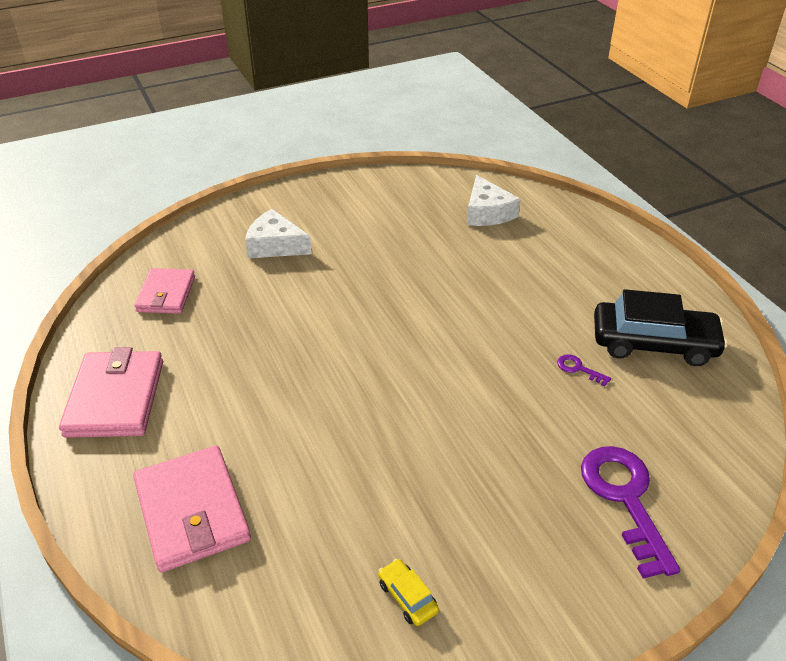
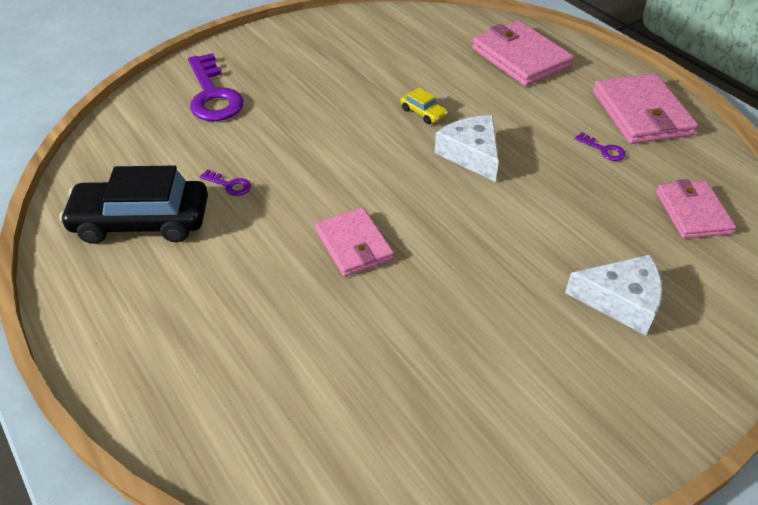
camera: 170 degrees right, 5 degrees up
yellow car [378,559,439,626] -> yellow car moved to [400,87,448,124]
white cheese [467,175,521,226] -> white cheese moved to [434,115,499,182]
none -> pink wallet [315,208,394,277]
none -> purple key [575,132,626,161]

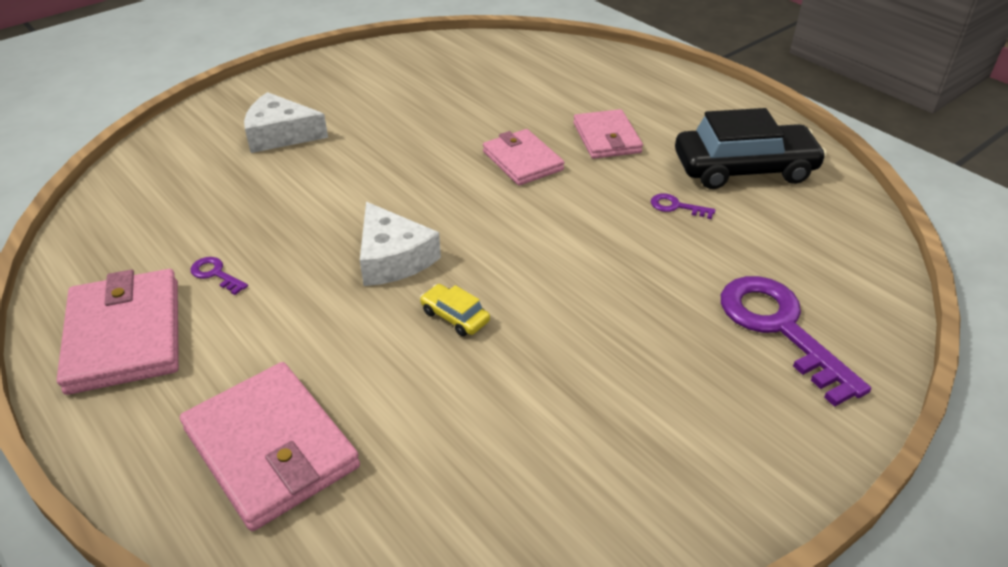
camera: 175 degrees right, 5 degrees down
pink wallet [656,179,736,239] -> pink wallet moved to [573,109,643,159]

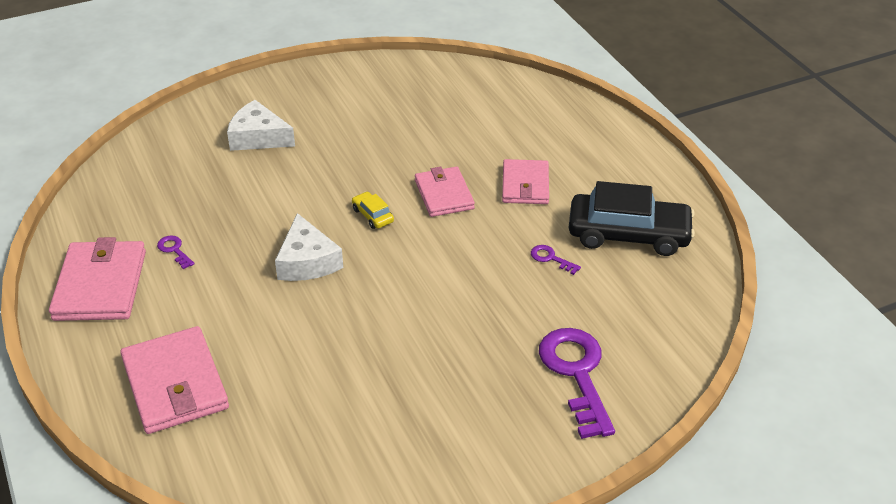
camera: 15 degrees right, 0 degrees up
yellow car [420,284,490,336] -> yellow car moved to [352,192,394,229]

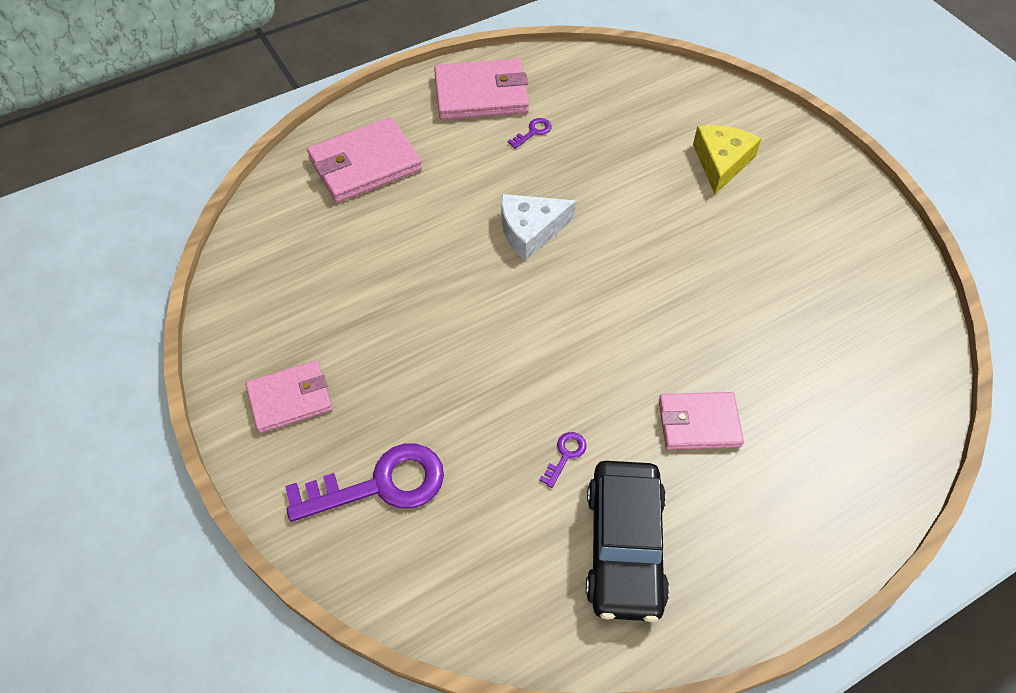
camera: 85 degrees right, 15 degrees up
white cheese [227,100,295,151] -> yellow cheese [693,125,762,194]
yellow car [352,192,394,229] -> none
pink wallet [415,167,475,217] -> pink wallet moved to [245,360,332,433]

